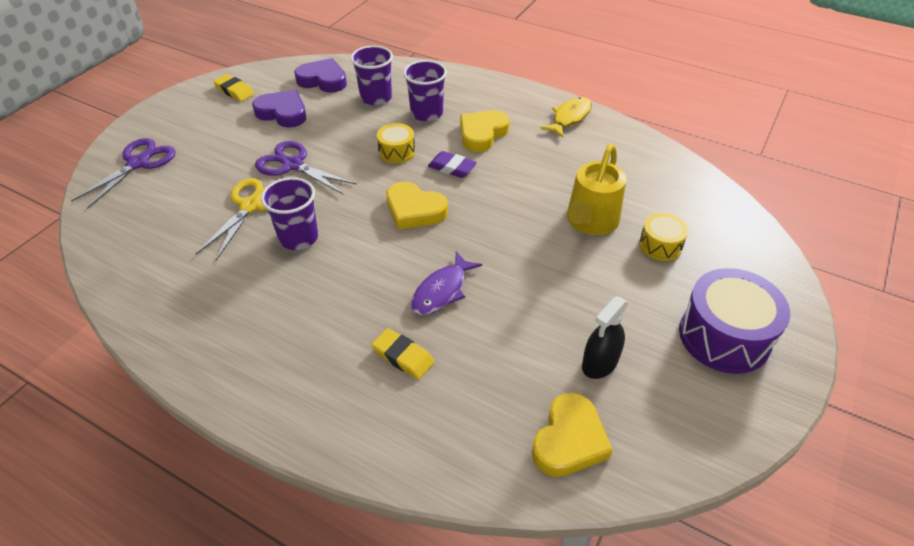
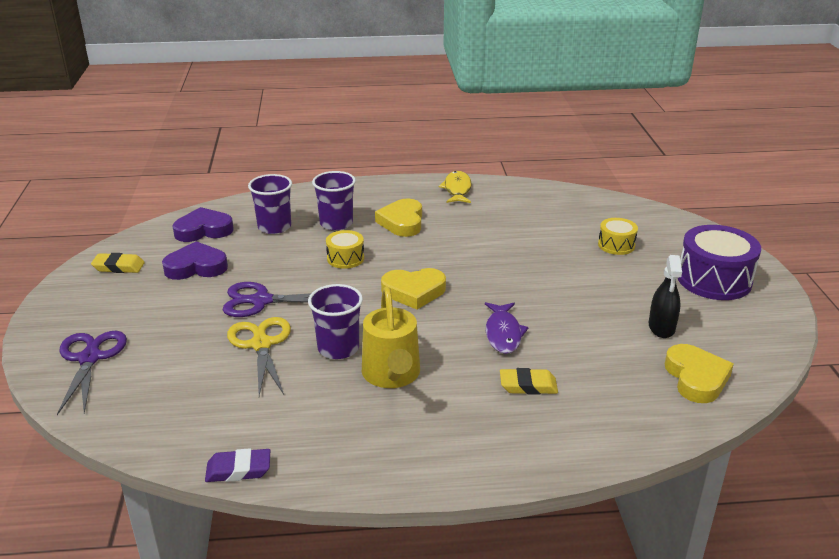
camera: 35 degrees left, 15 degrees down
purple eraser [428,151,477,178] -> purple eraser moved to [205,448,270,482]
yellow watering can [567,144,626,235] -> yellow watering can moved to [362,287,420,388]

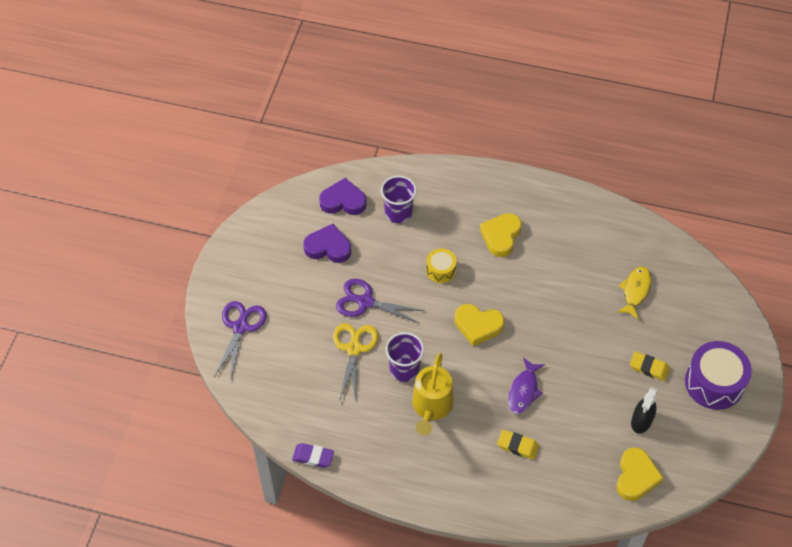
camera: 20 degrees right, 25 degrees up
yellow eraser [91,253,145,273] -> yellow eraser moved to [630,352,670,381]
purple cup [312,171,356,230] -> none
yellow fish [439,171,472,203] -> yellow fish moved to [617,266,651,319]
yellow drum [598,218,638,255] -> none

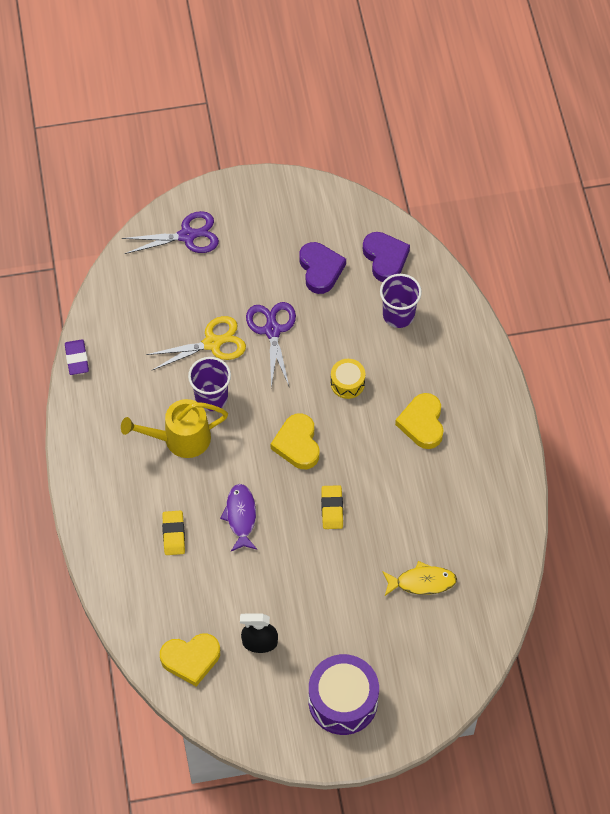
camera: 65 degrees right, 5 degrees up
yellow heart [480,213,522,257] -> yellow heart turned 90 degrees counterclockwise [395,393,444,449]
purple fish [508,358,545,414] -> purple fish turned 90 degrees clockwise [220,484,257,551]
yellow eraser [630,352,670,381] -> yellow eraser moved to [321,485,343,529]

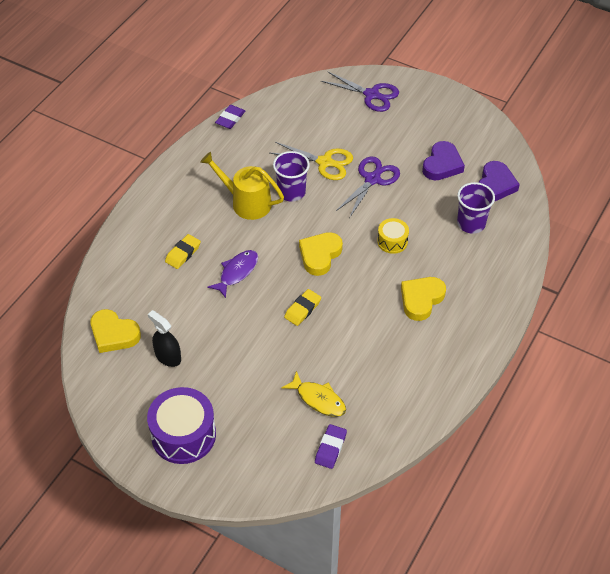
camera: 40 degrees right, 10 degrees down
none -> purple eraser [315,424,347,469]

